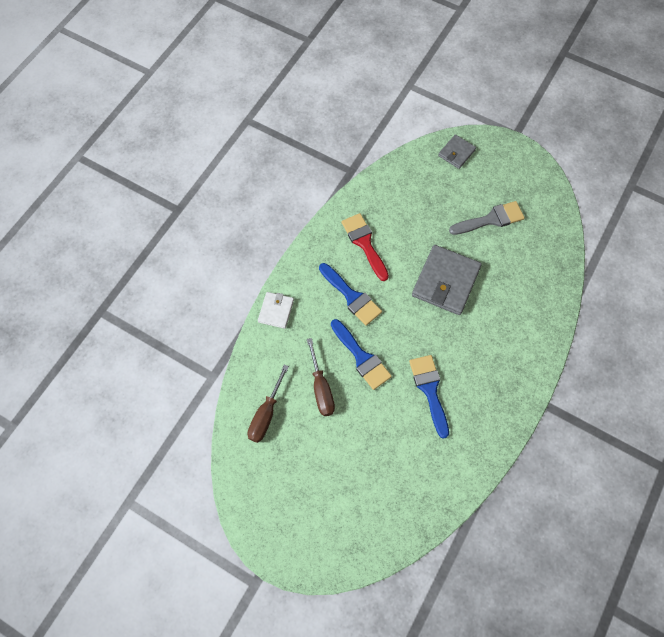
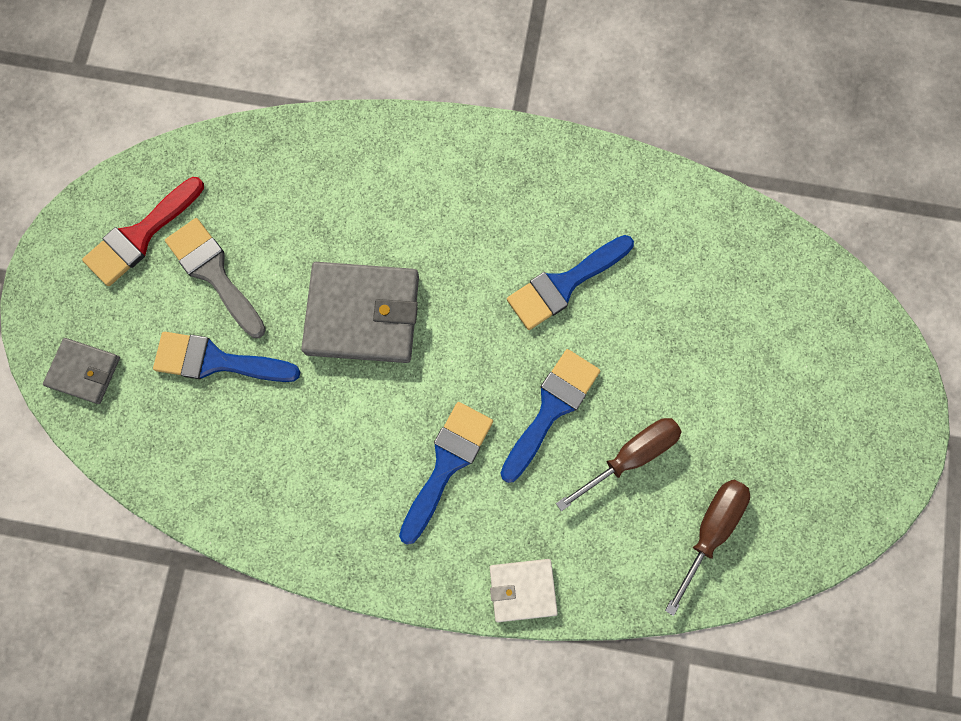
camera: 110 degrees left, 10 degrees up
brown screwdriver [248,365,289,443] -> brown screwdriver turned 60 degrees counterclockwise [665,479,750,616]
red brush [342,213,389,281] -> red brush moved to [82,177,204,286]
none -> blue brush [153,332,300,382]

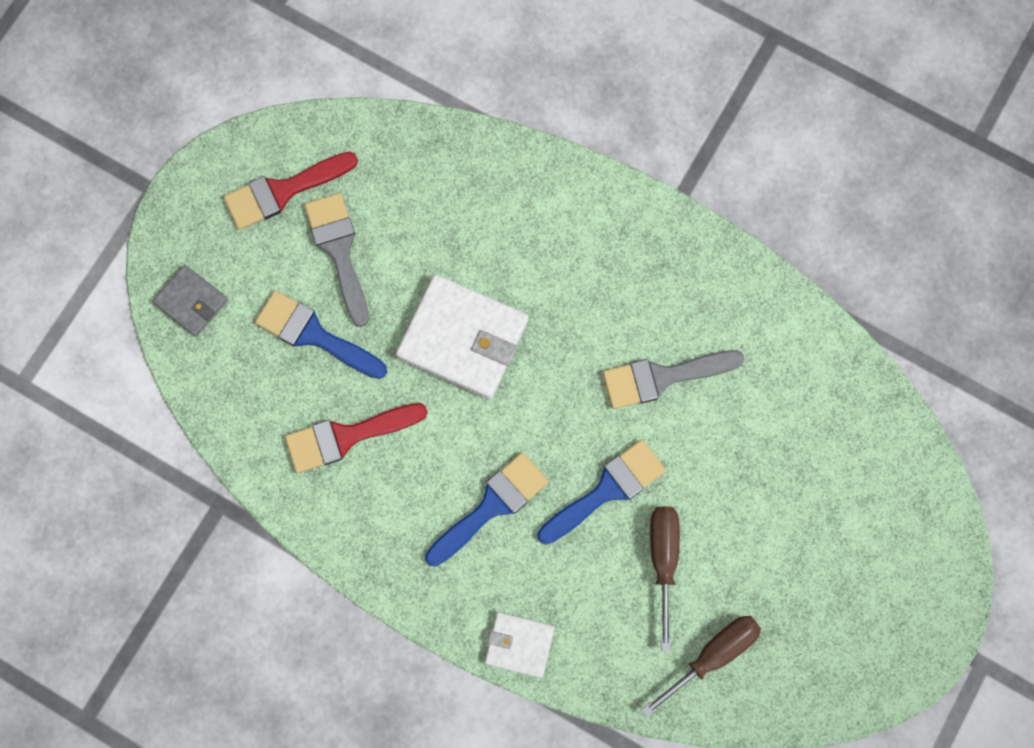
camera: 20 degrees right, 0 degrees up
grey wallet [301,262,419,363] -> white wallet [396,274,529,399]
blue brush [507,235,634,330] -> grey brush [603,350,744,409]
brown screwdriver [556,418,682,511] -> brown screwdriver turned 75 degrees counterclockwise [650,506,680,651]
none -> red brush [285,403,428,473]

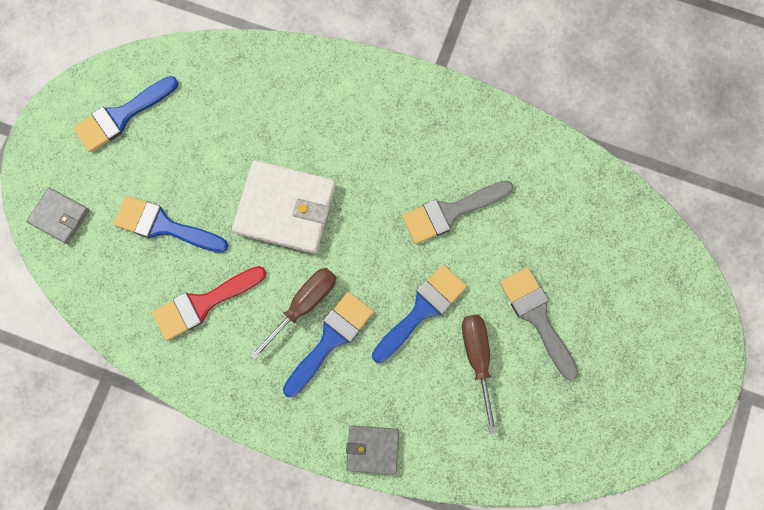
camera: 10 degrees left, 0 degrees up
red brush [224,152,358,230] -> blue brush [73,76,178,152]
grey brush [305,193,369,327] -> grey brush moved to [500,267,578,380]
white wallet [485,612,555,678] -> grey wallet [346,426,399,474]
brown screwdriver [641,616,761,717] -> brown screwdriver moved to [249,268,336,361]

